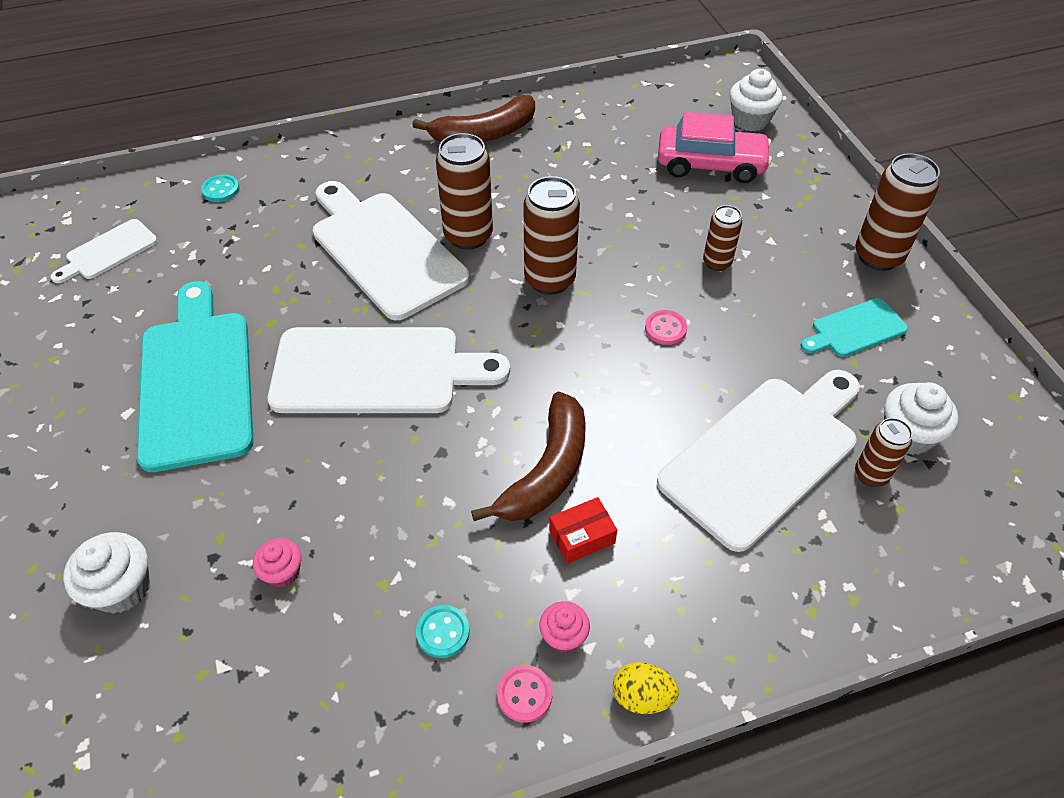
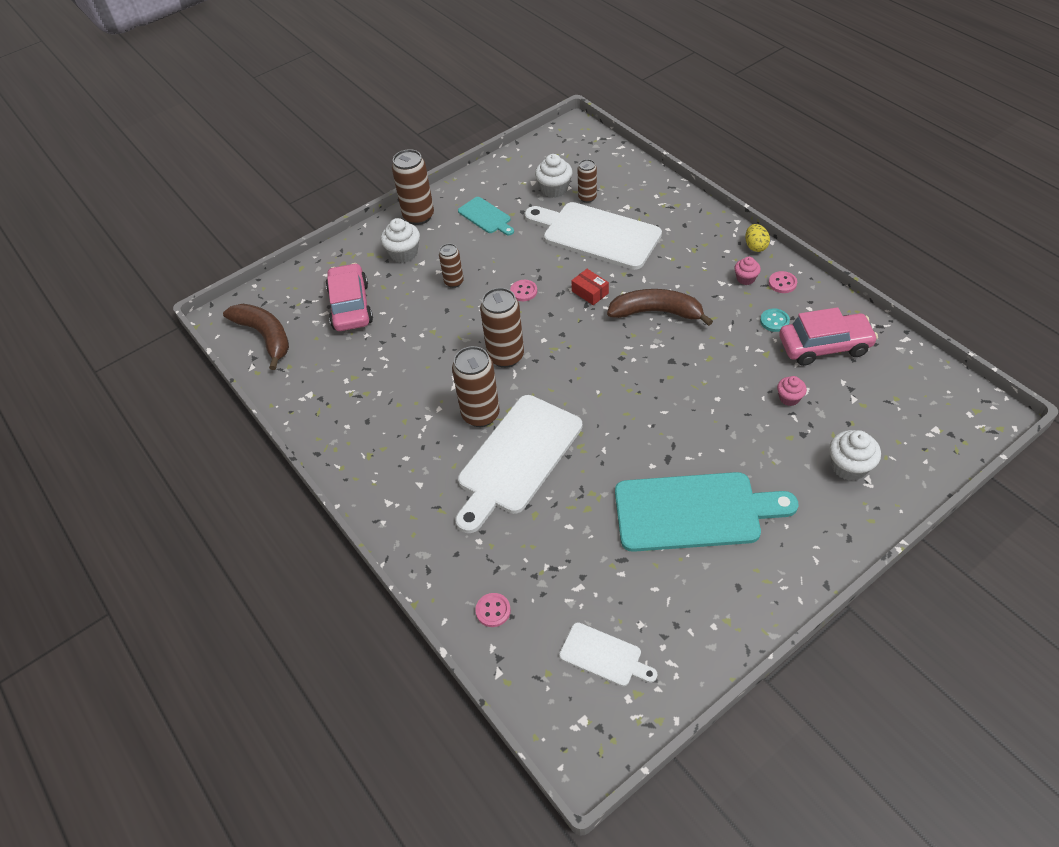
camera: 105 degrees left, 0 degrees up
turquoise cutting board [137,281,254,472] -> turquoise cutting board turned 150 degrees counterclockwise [615,472,798,552]
turquoise button [201,174,240,202] -> pink button [475,593,511,627]
white cutting board [268,327,510,413] -> none
brown banana [412,95,535,142] -> brown banana moved to [223,304,289,370]
red box [549,497,617,564] -> red box moved to [571,269,609,305]
white cupcake [730,69,782,131] -> white cupcake moved to [381,218,420,263]
none -> pink car [779,307,878,366]

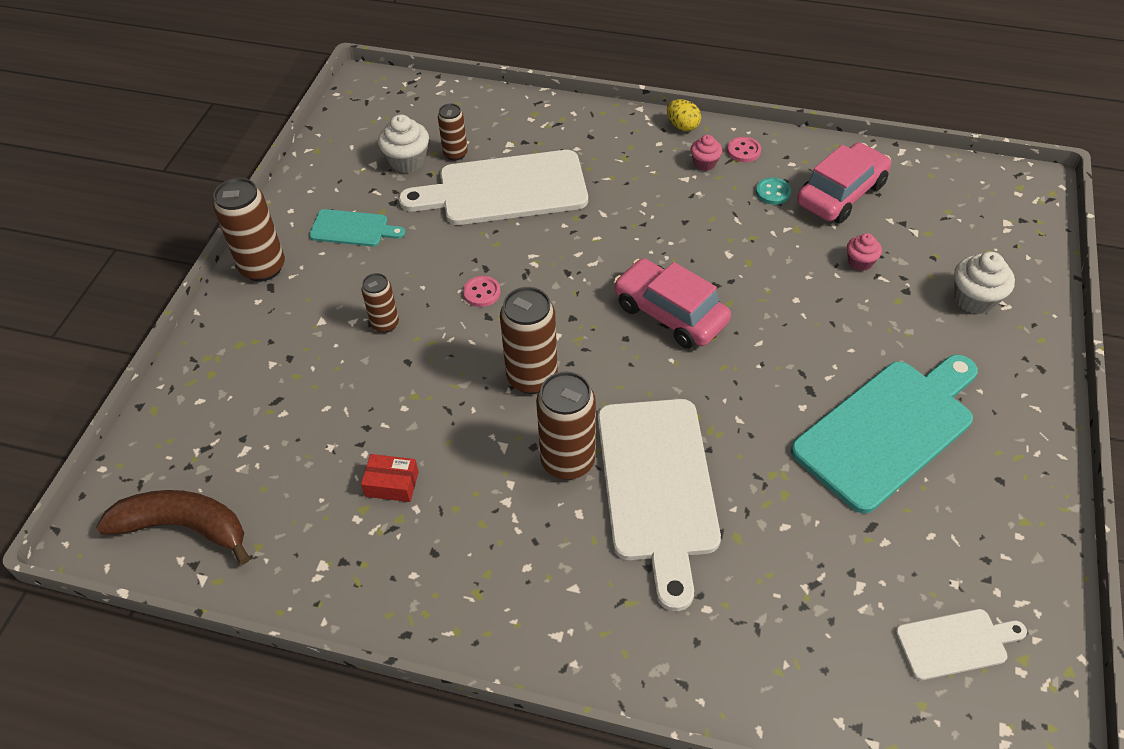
camera: 40 degrees left, 0 degrees up
pink car [326,263,373,331] -> pink car moved to [614,258,731,349]
white cupcake [381,218,420,263] -> none
pink button [475,593,511,627] -> none
red box [571,269,609,305] -> red box moved to [361,454,419,502]
brown banana [607,289,713,326] -> none

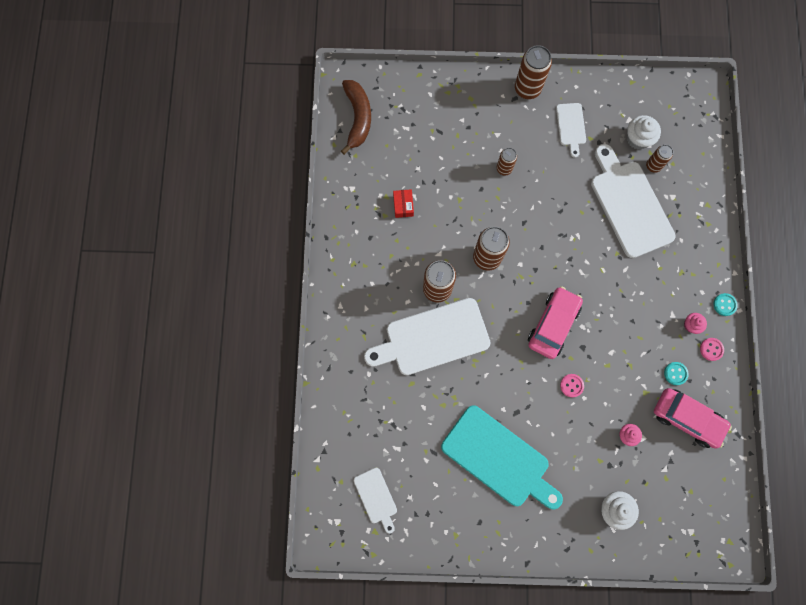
camera: 75 degrees right, 25 degrees up
turquoise cutting board [309,209,405,246] -> white cutting board [556,103,586,158]
pink button [463,276,501,307] -> pink button moved to [560,374,584,398]
yellow egg [667,99,701,131] -> turquoise button [713,293,738,316]

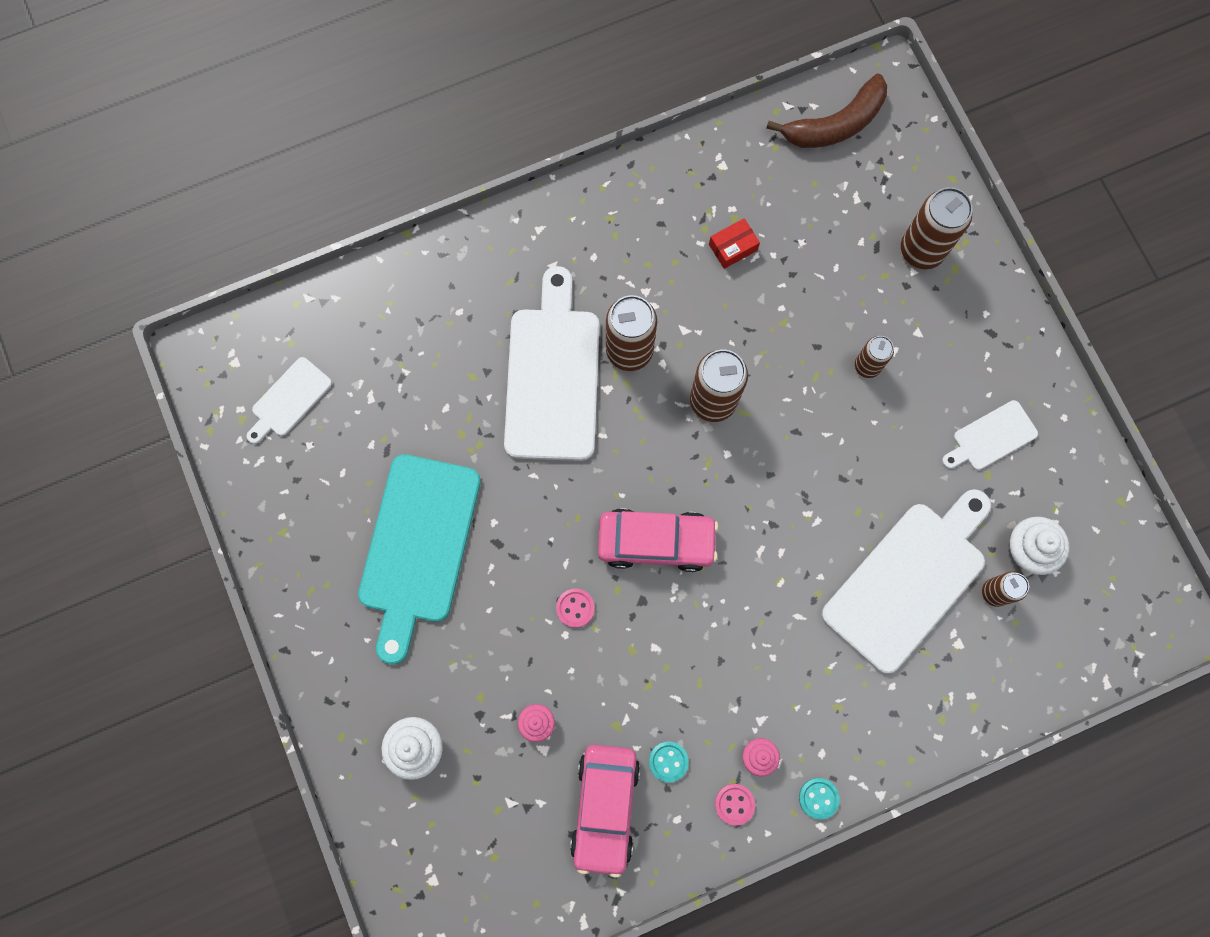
camera: 65 degrees right, 0 degrees up
white cutting board [364,298,490,375] -> white cutting board turned 45 degrees clockwise [504,266,600,461]
brown can [515,45,552,99] -> brown can moved to [901,187,973,269]

